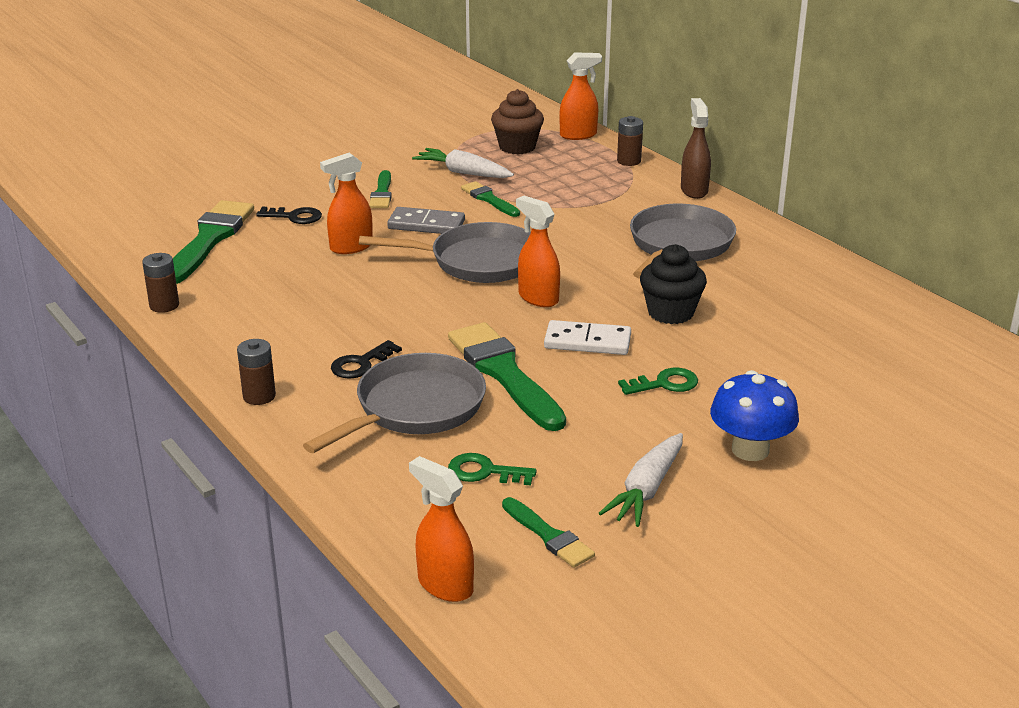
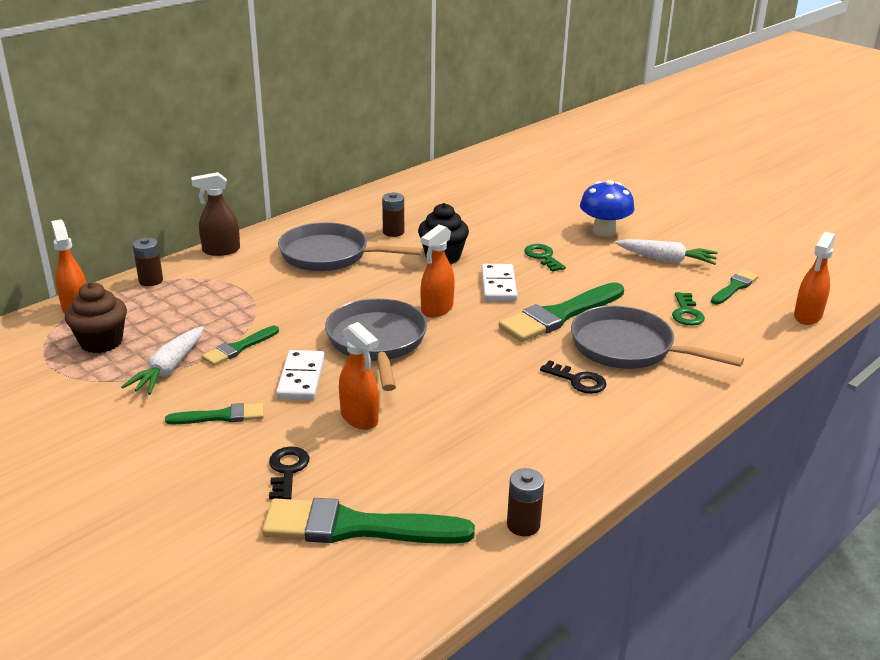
camera: 100 degrees left, 0 degrees up
brown battery [237,339,276,405] -> brown battery moved to [382,192,404,237]
grey domino [387,207,465,234] -> white domino [276,350,325,400]

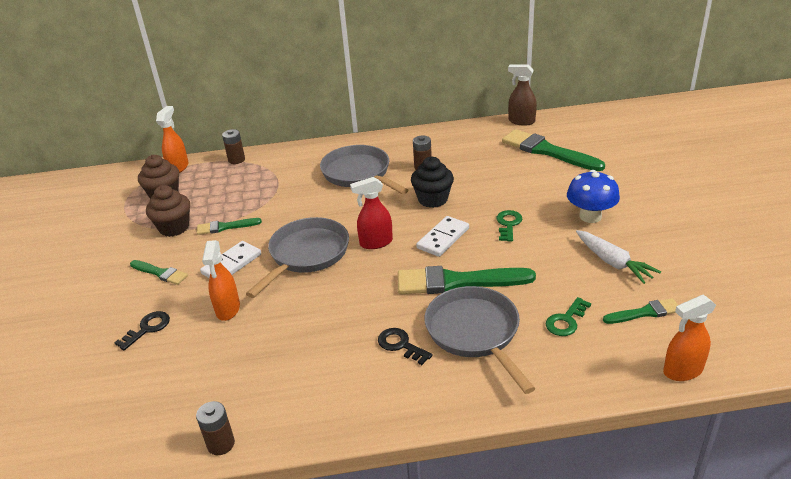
camera: 40 degrees right, 5 degrees up
white carrot [121,327,204,395] -> brown cupcake [146,185,190,237]
brown spray bottle [191,172,240,256] -> brown spray bottle moved to [508,64,537,126]
green brush [262,498,475,544] -> green brush moved to [502,129,605,171]
orange spray bottle [421,225,455,317] -> red spray bottle [350,177,393,249]
black key [540,360,607,394] -> black key turned 150 degrees clockwise [378,328,433,365]

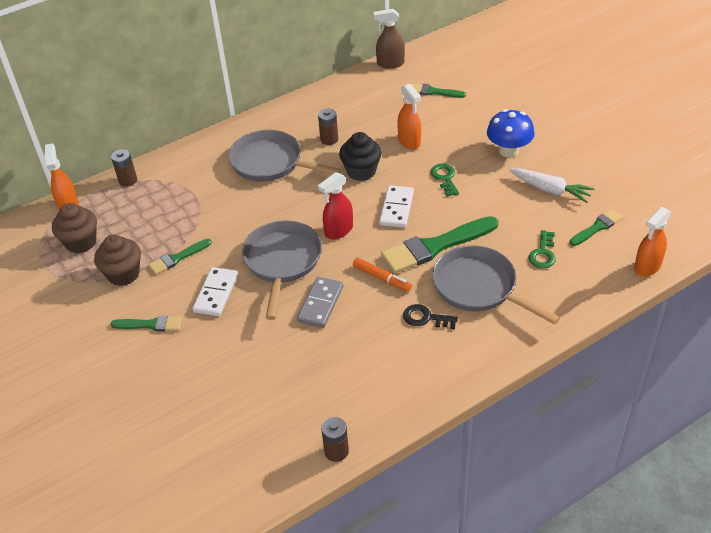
camera: 25 degrees left, 10 degrees up
black key [114,311,170,350] -> none
orange spray bottle [202,240,240,321] -> orange spray bottle moved to [397,83,421,150]
green brush [502,129,605,171] -> green brush [411,83,466,98], size x0.53
none -> grey domino [297,277,343,328]
none -> orange marker [353,258,412,292]

